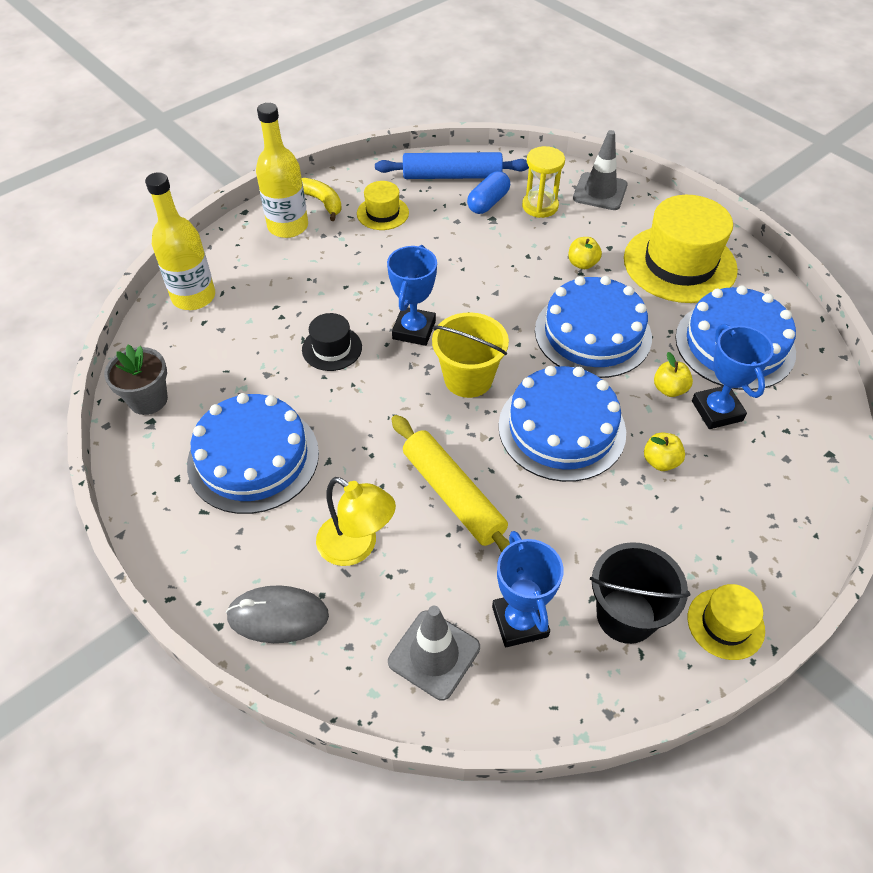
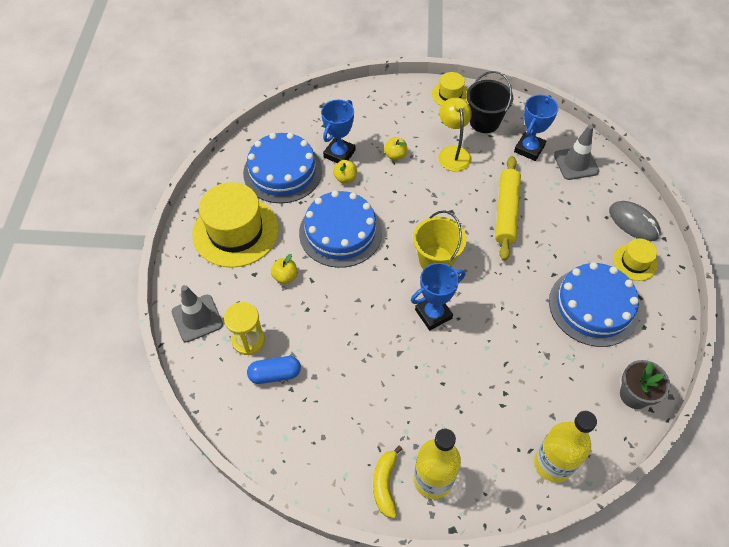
camera: 135 degrees left, 5 degrees up
black hat [302,313,362,371] -> none
yellow lamp [316,477,396,566] -> yellow lamp moved to [438,98,472,171]
yellow hat [357,181,409,230] -> yellow hat moved to [613,238,658,281]
blue rolling pin [375,152,529,179] -> none
blue cake [498,366,626,482] -> none

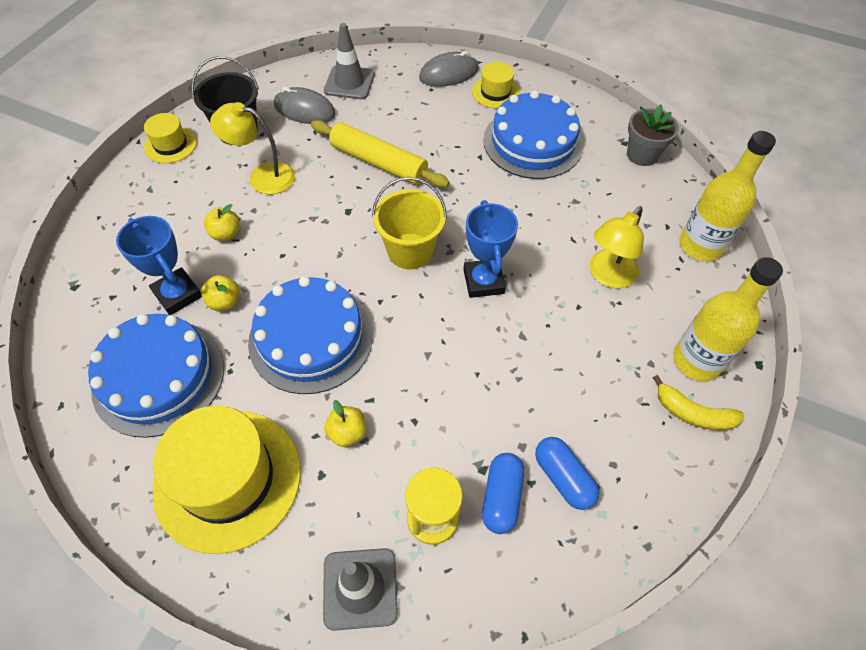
camera: 70 degrees left, 0 degrees up
blue trophy [514,95,559,161] -> grey mouse [274,87,336,124]
none -> blue capsule [535,437,599,510]
none -> yellow lamp [590,206,644,288]

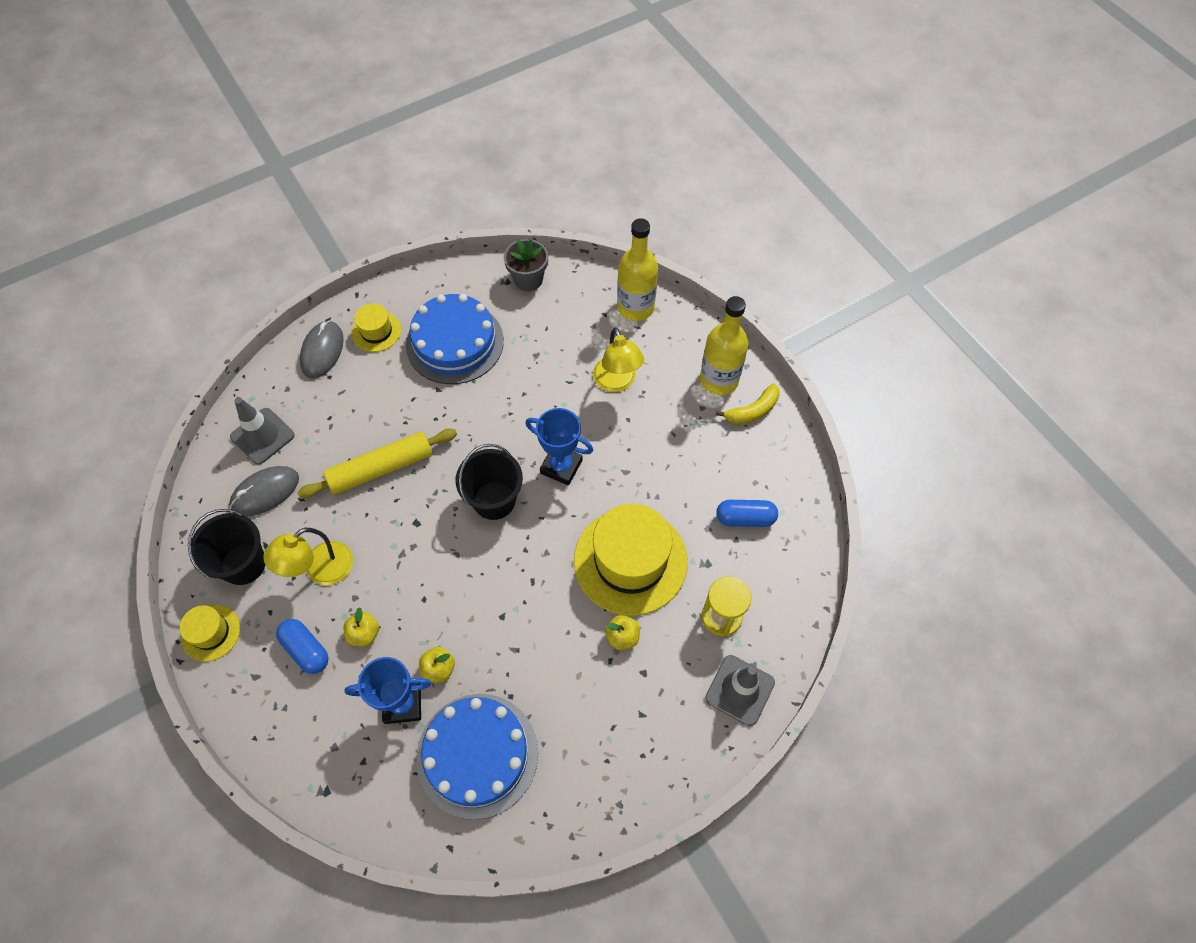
camera: 55 degrees left, 5 degrees up
yellow hat [153,406,301,554] -> yellow hat moved to [574,504,688,616]
blue cake [248,276,373,394] -> none
yellow bucket [372,177,447,270] -> black bucket [456,444,523,520]
blue capsule [482,453,524,534] -> blue capsule moved to [276,619,329,674]

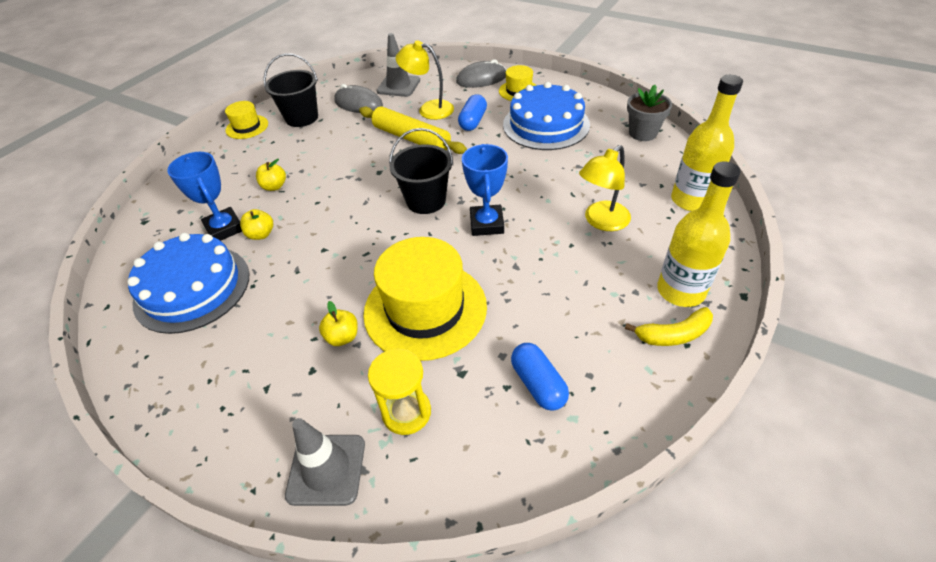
camera: 65 degrees right, 15 degrees down
yellow lamp [264,528,353,585] -> yellow lamp moved to [396,40,454,120]
blue capsule [276,619,329,674] -> blue capsule moved to [458,94,487,131]
yellow banana [716,383,780,424] -> yellow banana turned 45 degrees counterclockwise [625,307,713,346]

